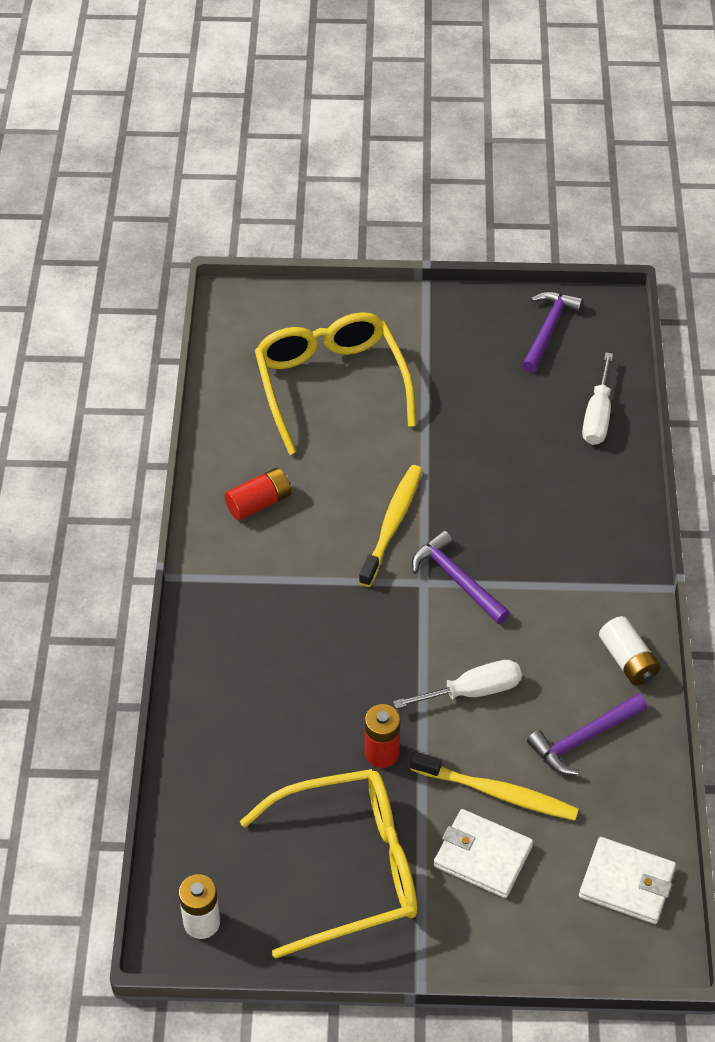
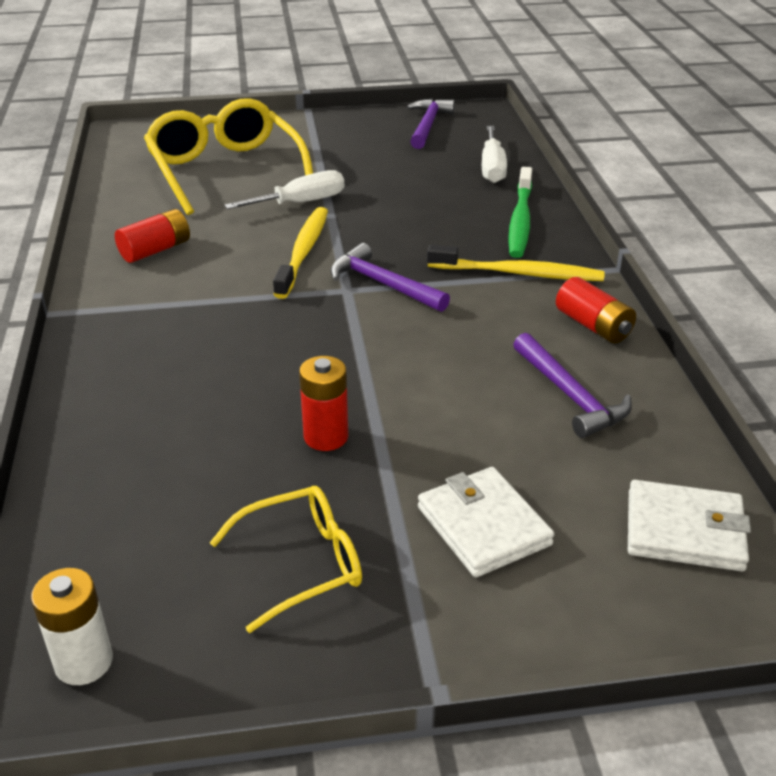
camera: 10 degrees left, 15 degrees down
yellow glasses [240,769,417,959] -> yellow glasses [209,486,362,633], size x0.56
white screwdriver [393,660,522,709] -> white screwdriver moved to [225,170,344,209]
yellow toothbrush [410,752,579,821] -> yellow toothbrush moved to [427,245,605,281]
white wallet [434,809,533,898] -> white wallet turned 45 degrees clockwise [418,467,554,577]
purple hammer [527,694,647,775] -> purple hammer turned 75 degrees counterclockwise [513,333,632,438]
white battery [599,616,660,685] -> red battery [556,277,636,343]
none -> green toothbrush [508,167,532,258]

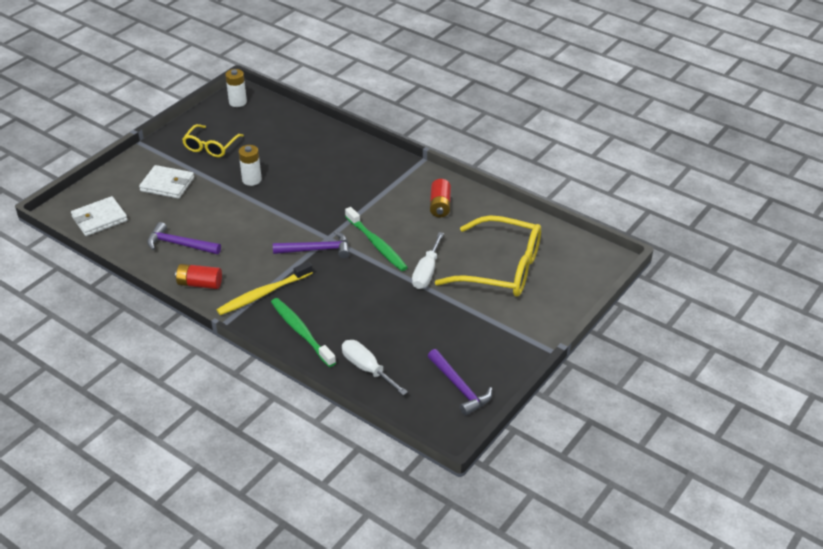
camera: 135 degrees right, 5 degrees up
yellow toothbrush [273,207,328,299] -> green toothbrush [345,207,408,271]
red battery [299,356,348,451] -> white battery [239,145,262,186]

